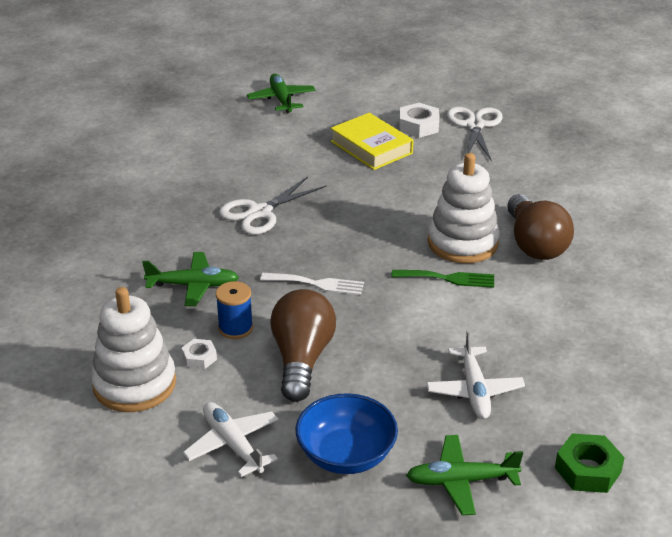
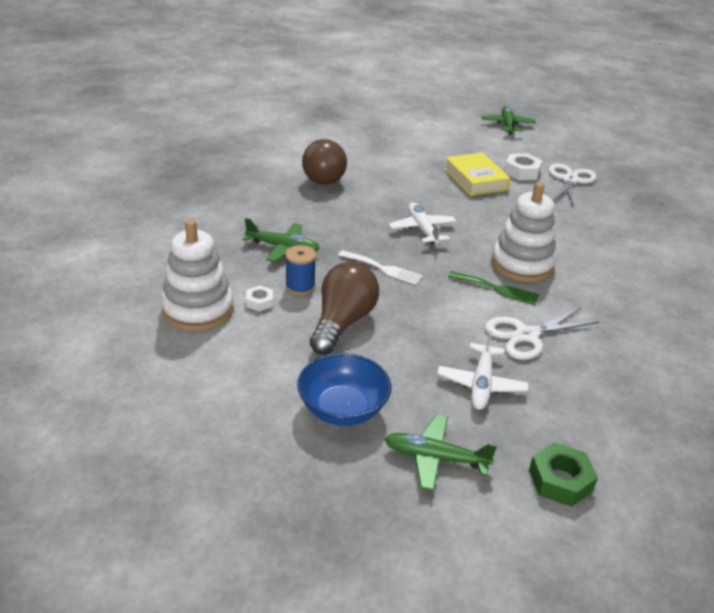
camera: 15 degrees right, 0 degrees up
white plane [183,402,279,477] -> white plane moved to [389,202,456,244]
white scissors [219,177,326,235] -> white scissors moved to [485,307,599,360]
green plane [247,74,316,113] -> green plane moved to [482,106,536,135]
brown light bulb [507,194,574,260] -> brown light bulb moved to [302,139,347,185]

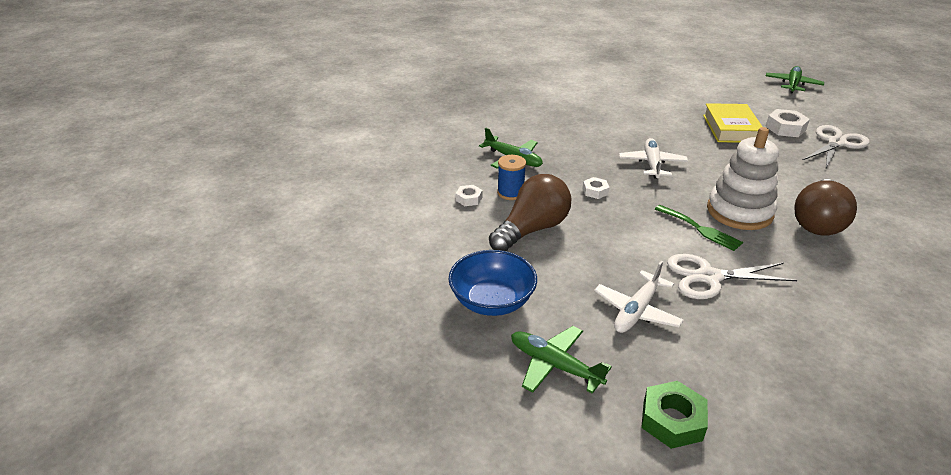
camera: 25 degrees right, 0 degrees up
white stacking toy [161,219,234,331] -> none
brown light bulb [302,139,347,185] -> brown light bulb moved to [795,179,857,236]
white fork [338,250,423,285] -> white nut [583,177,610,199]

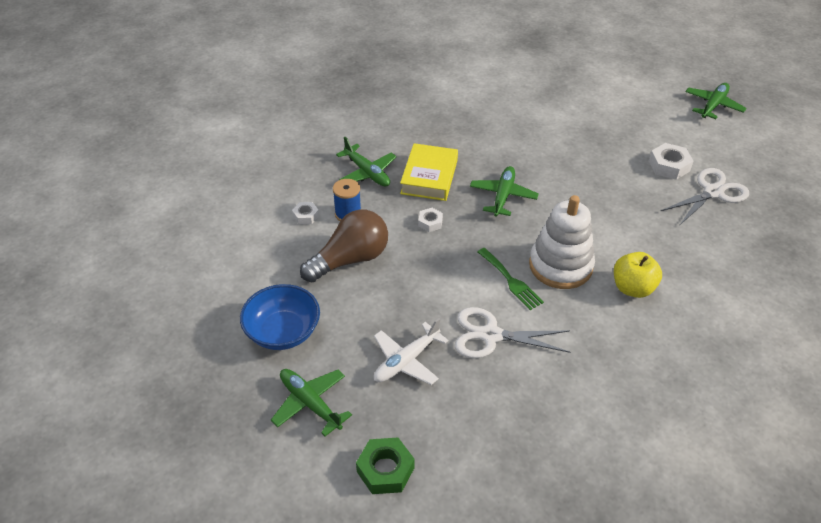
camera: 10 degrees right, 10 degrees up
white plane [619,138,688,179] -> green plane [470,166,539,217]
yellow book [703,103,762,143] -> yellow book moved to [400,143,458,201]
brown light bulb [795,179,857,236] -> yellow apple [614,252,662,298]

